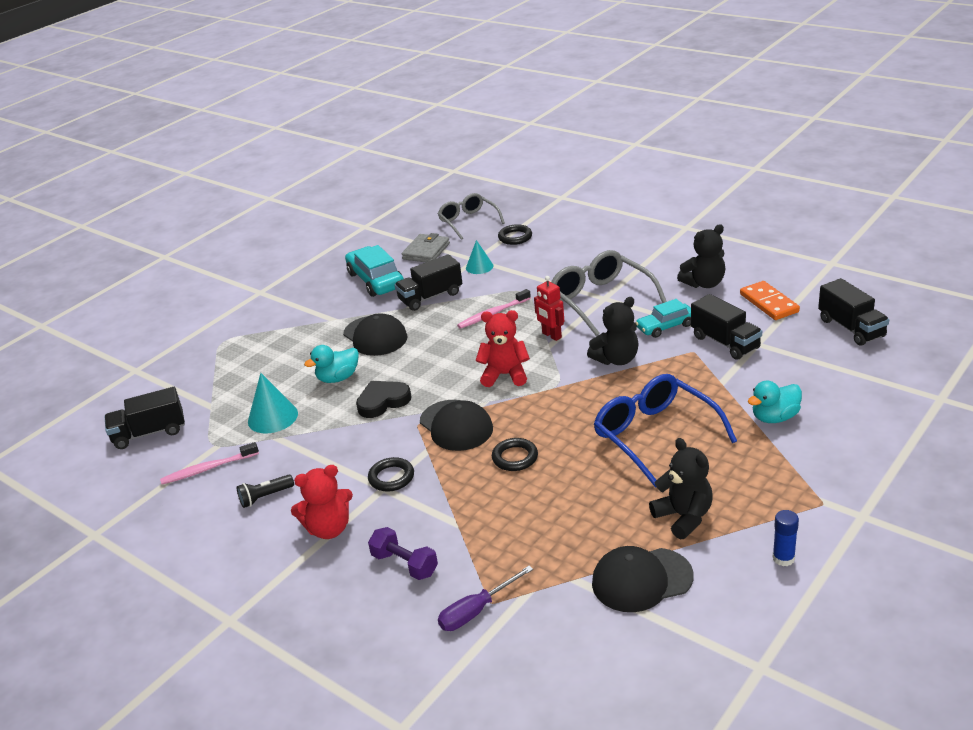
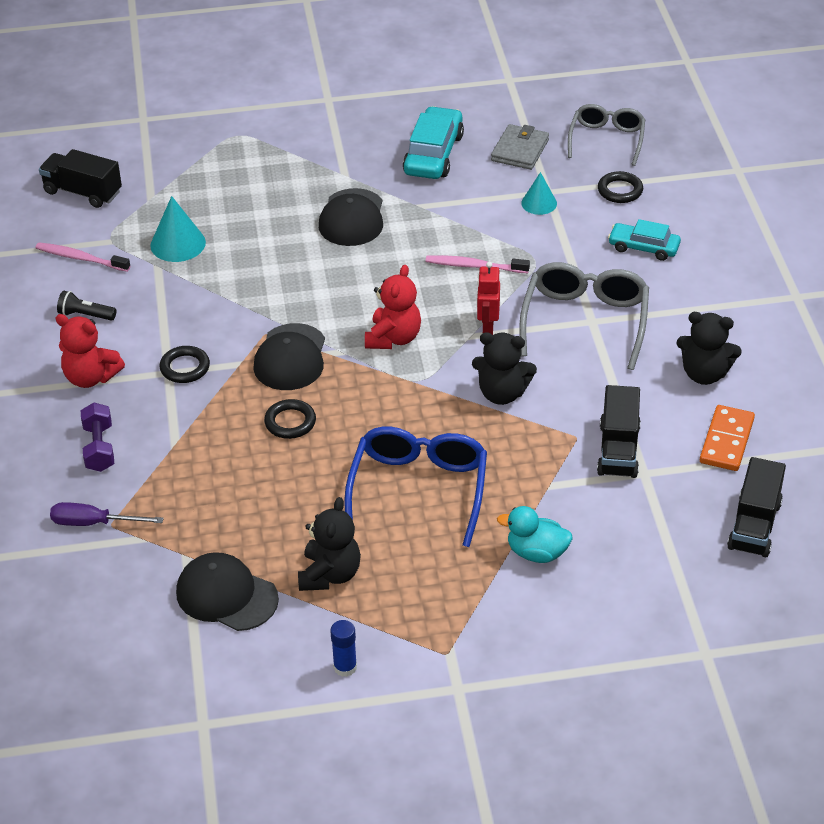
camera: 40 degrees right, 10 degrees up
turquoise duck [304,345,359,383] -> none
black heart [356,381,411,418] -> none
black truck [394,254,462,311] -> none
grey wallet [402,233,450,262] -> grey wallet turned 45 degrees counterclockwise [491,124,549,170]
red teddy bear [476,310,530,387] -> red teddy bear turned 60 degrees clockwise [365,265,421,349]
turquoise car [635,299,691,338] -> turquoise car moved to [608,219,681,261]

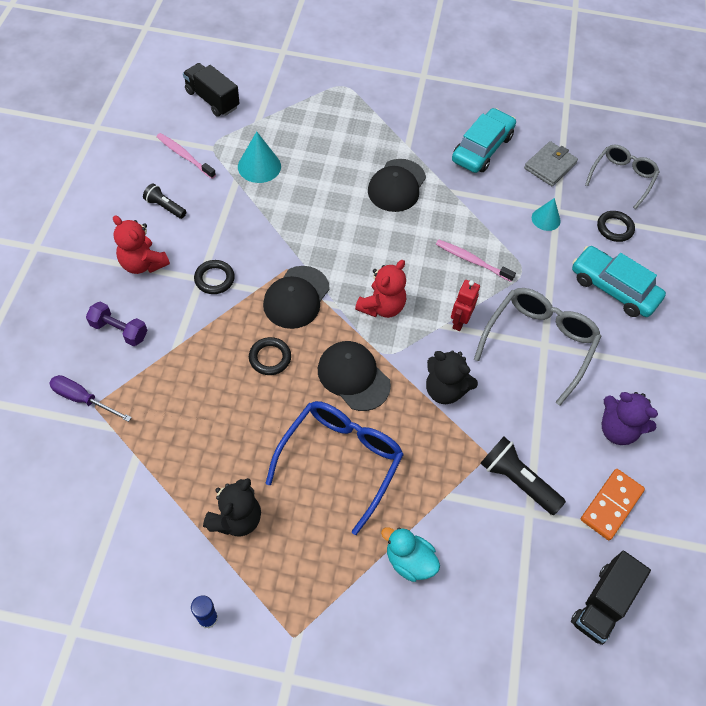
camera: 15 degrees right, 15 degrees up
purple dumbbell [80,403,114,472] -> purple dumbbell turned 75 degrees counterclockwise [86,302,148,346]
black cap [176,552,279,631] -> black cap moved to [318,341,391,411]
black truck [597,385,641,478] -> black flashlight [480,437,566,515]
turquoise car [608,219,681,261] -> turquoise car [572,246,666,317], size x1.57
black teddy bear [676,312,742,385] -> purple teddy bear [602,392,658,445]

